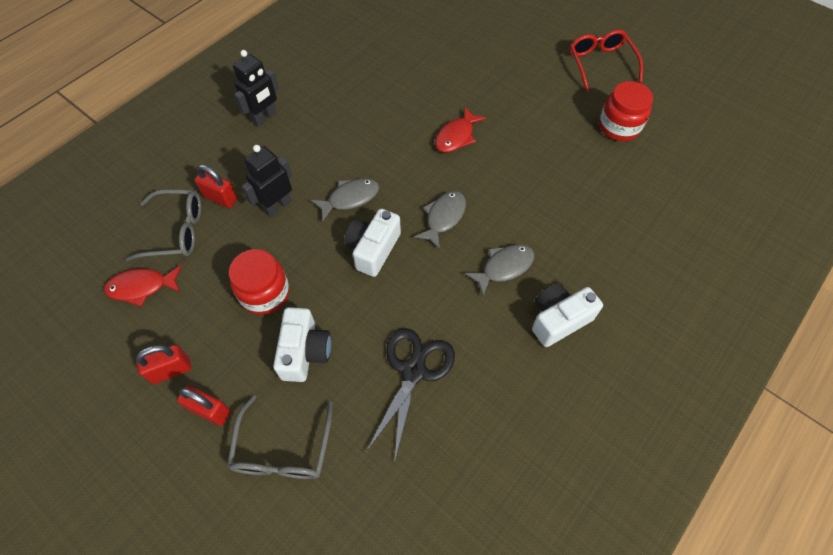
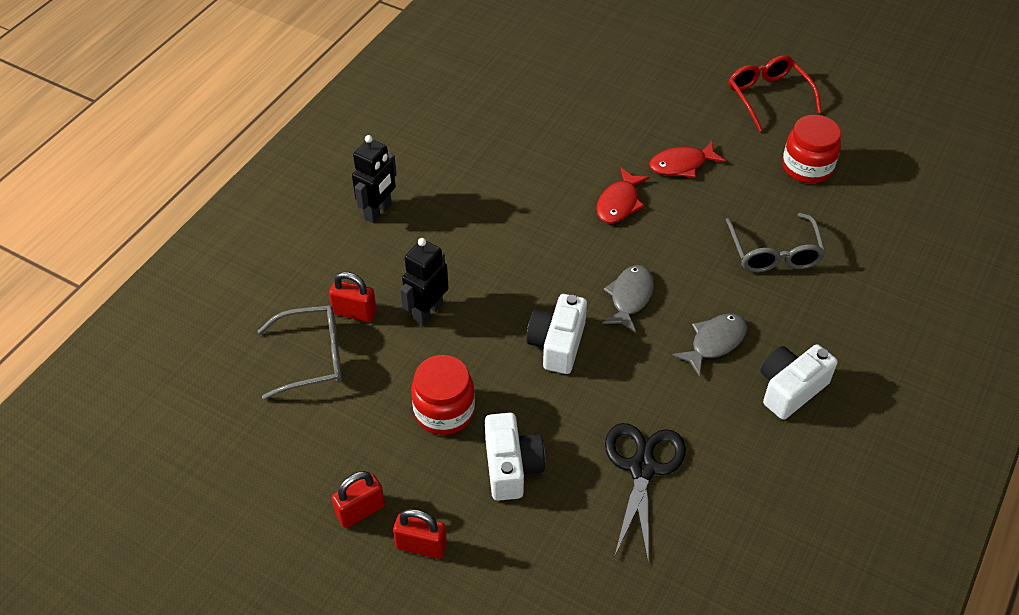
camera: 10 degrees left, 10 degrees down
red fish [104,265,181,307] -> red fish moved to [649,141,726,178]
grey glasses [227,395,332,479] -> grey glasses moved to [726,213,826,272]
grey fish [311,178,379,222] -> none

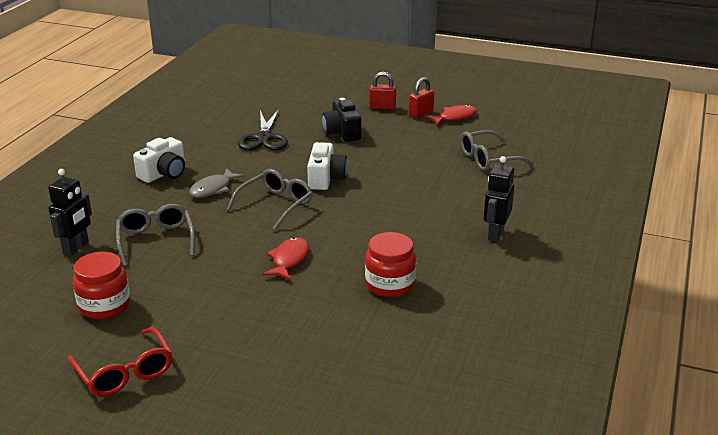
camera: 170 degrees right, 20 degrees down
red padlock [329,272,377,322] -> none
black robot [400,238,449,326] -> black robot moved to [48,169,92,256]
red jar [411,355,475,435] -> red jar moved to [365,232,416,297]
white camera [485,413,545,501] -> black camera [322,98,361,142]
grey fish [602,265,654,333] -> grey glasses [227,169,313,230]
red fish [649,141,726,178] -> red fish moved to [425,105,477,125]

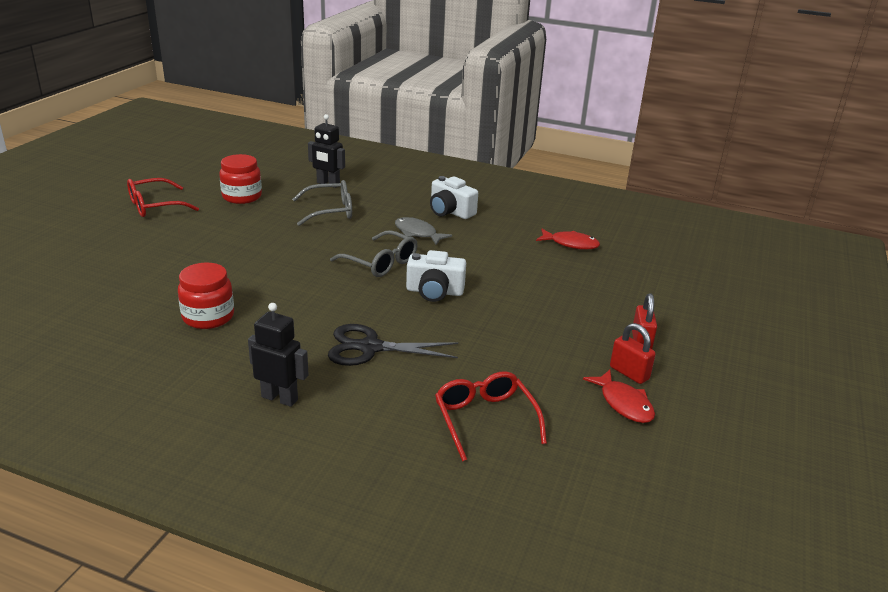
camera: 90 degrees right, 0 degrees up
black scissors [238,109,288,150] -> black scissors moved to [328,324,458,366]
red fish [262,237,309,280] -> red fish moved to [536,229,600,250]
black camera [322,98,361,142] -> none
grey glasses [461,130,534,171] -> red glasses [435,371,547,461]

